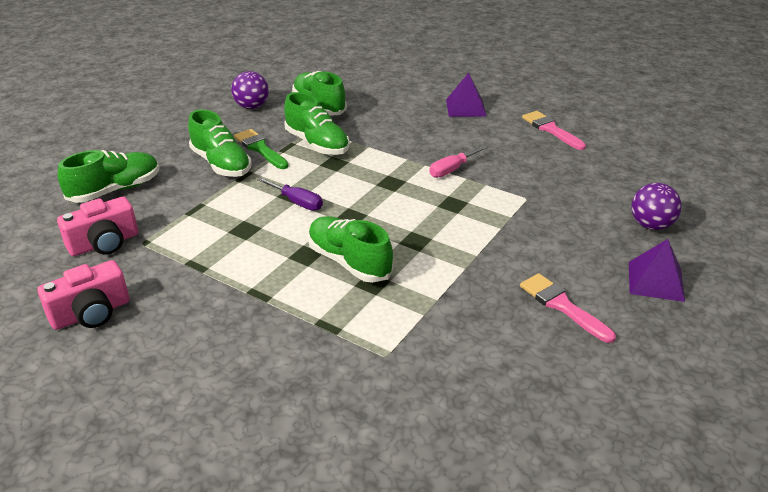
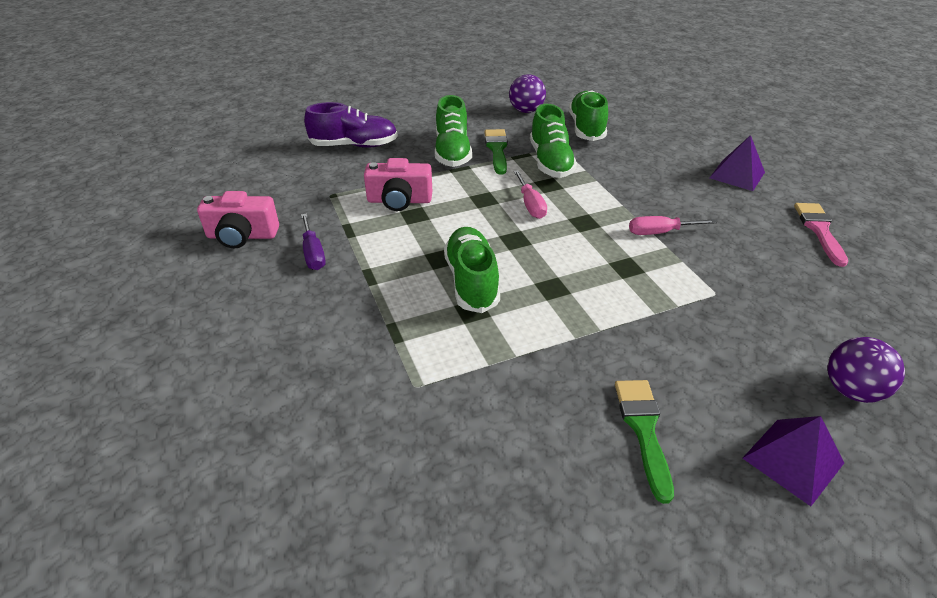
camera: 35 degrees right, 5 degrees up
pink camera [57,197,138,256] -> pink camera moved to [364,158,432,211]
green shoe [58,150,159,203] -> purple shoe [304,102,398,148]
purple screwdriver [257,177,323,210] -> purple screwdriver moved to [301,213,326,270]
pink brush [520,273,616,343] -> green brush [615,380,674,504]
none -> pink screwdriver [514,170,547,219]

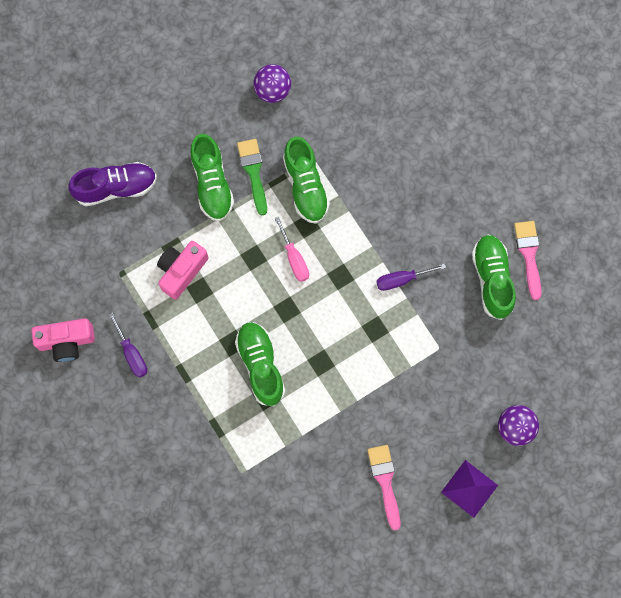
camera: 10 degrees left, 35 degrees up
pink camera [364,158,432,211] -> pink camera turned 135 degrees clockwise [157,241,209,300]
green shoe [569,90,608,141] -> green shoe moved to [472,235,516,320]
green brush [615,380,674,504] -> pink brush [367,445,400,531]
pink screwdriver [629,216,717,235] -> purple screwdriver [376,264,446,291]
purple pyramid [710,135,765,191] -> none

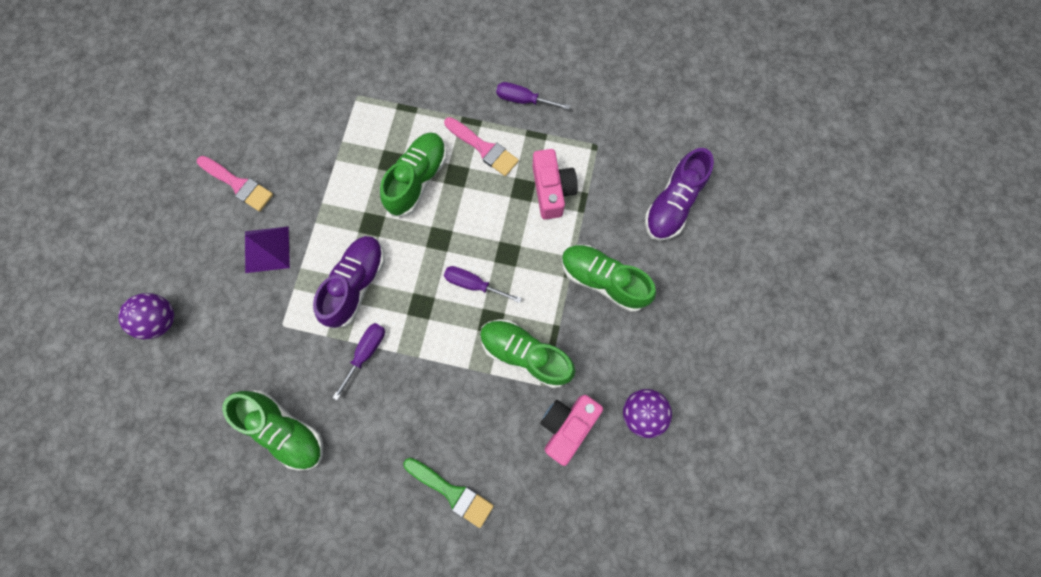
camera: 135 degrees right, 0 degrees up
pink camera [31,318,95,362] -> pink camera moved to [540,395,603,466]
green shoe [235,322,285,406] -> green shoe turned 90 degrees counterclockwise [380,132,447,217]
green brush [237,139,267,215] -> green brush moved to [403,458,494,528]
pink screwdriver [275,217,309,282] -> purple screwdriver [444,266,522,303]
purple pyramid [441,460,498,518] -> purple pyramid moved to [245,226,290,273]
pink brush [514,221,541,300] -> pink brush moved to [444,117,519,176]
none -> purple shoe [313,236,385,328]

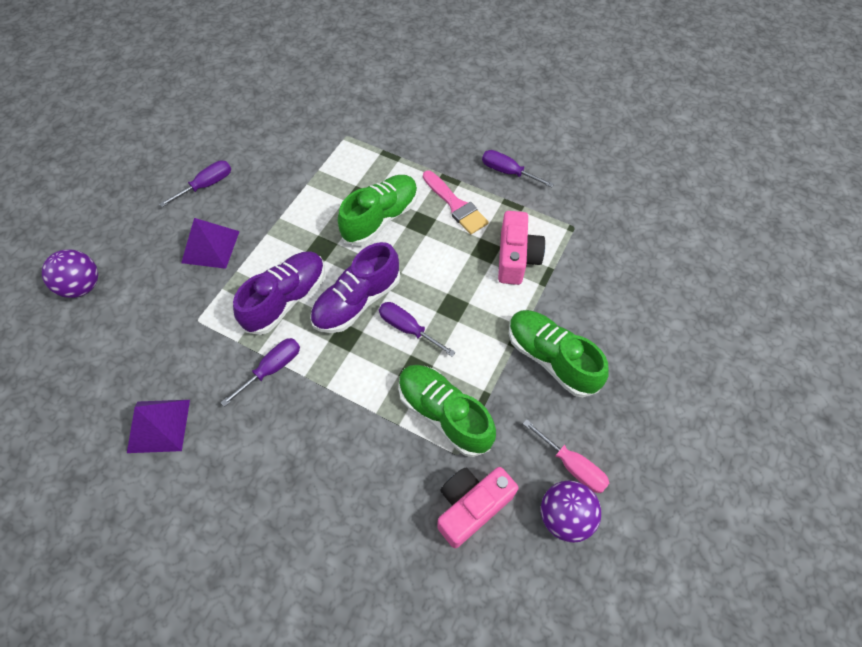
camera: 15 degrees right, 15 degrees down
pink brush [197,156,273,211] -> purple screwdriver [159,160,231,207]
green shoe [222,390,323,470] -> purple pyramid [127,400,190,453]
green brush [403,458,494,528] -> none
purple shoe [645,148,714,241] -> purple shoe moved to [310,242,401,333]
none -> pink screwdriver [523,419,609,493]

